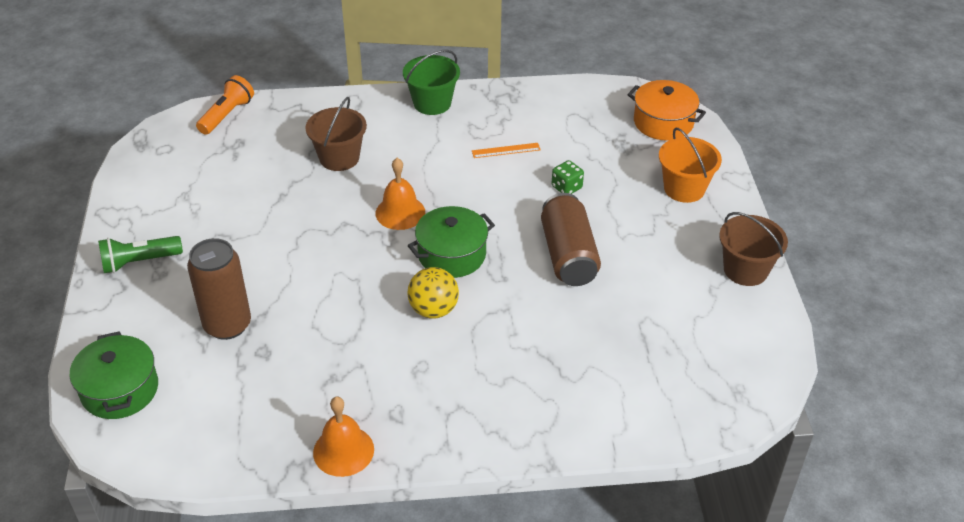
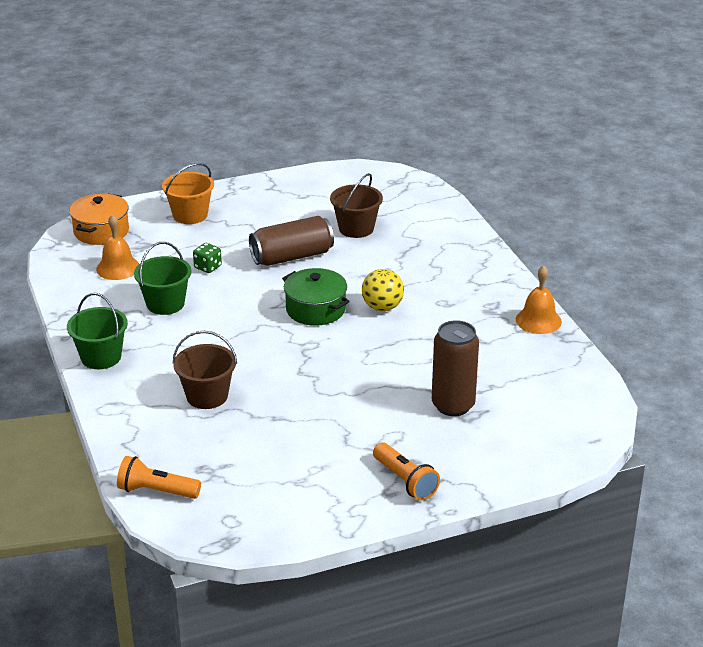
camera: 105 degrees left, 10 degrees down
green pot [70,332,158,419] -> none
green flashlight [98,236,183,273] -> orange flashlight [373,442,440,500]
orange bell [376,158,425,230] -> orange bell moved to [96,214,139,280]
orange ruler [472,143,541,158] -> green bucket [134,242,192,315]
brown bucket [719,212,788,286] -> brown bucket moved to [330,173,383,238]

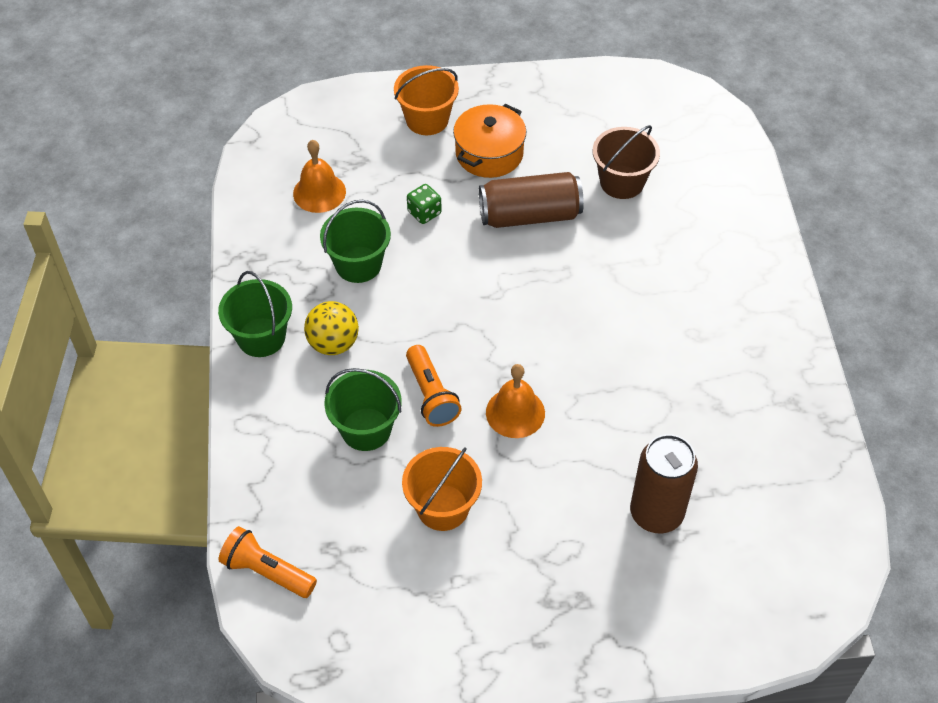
camera: 15 degrees right, 20 degrees up
orange pot [69,194,129,245] -> orange pot moved to [453,104,526,178]
brown bucket [173,331,237,409] -> green bucket [324,368,402,451]
green pot [282,268,350,326] -> none
yellow ball [362,269,404,311] -> yellow ball moved to [304,301,359,355]
orange flashlight [373,442,440,500] -> orange flashlight moved to [406,345,462,427]
orange bell [516,265,562,334] -> orange bell moved to [486,364,545,438]
none -> orange bucket [402,447,482,531]

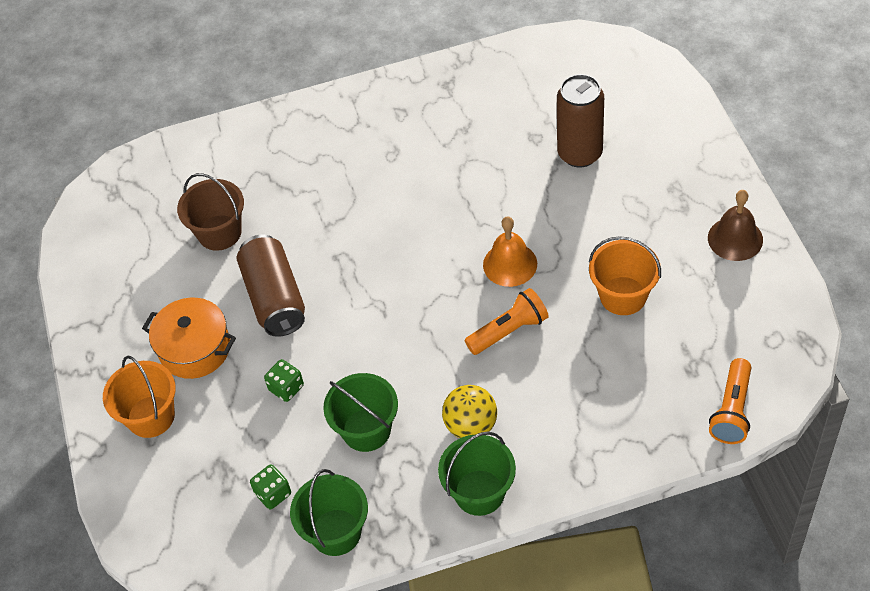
camera: 95 degrees left, 0 degrees up
orange bell [293,140,346,213] -> green dice [250,465,291,510]
green bucket [324,368,402,451] -> green bucket moved to [290,469,368,556]
none -> brown bell [708,190,763,261]

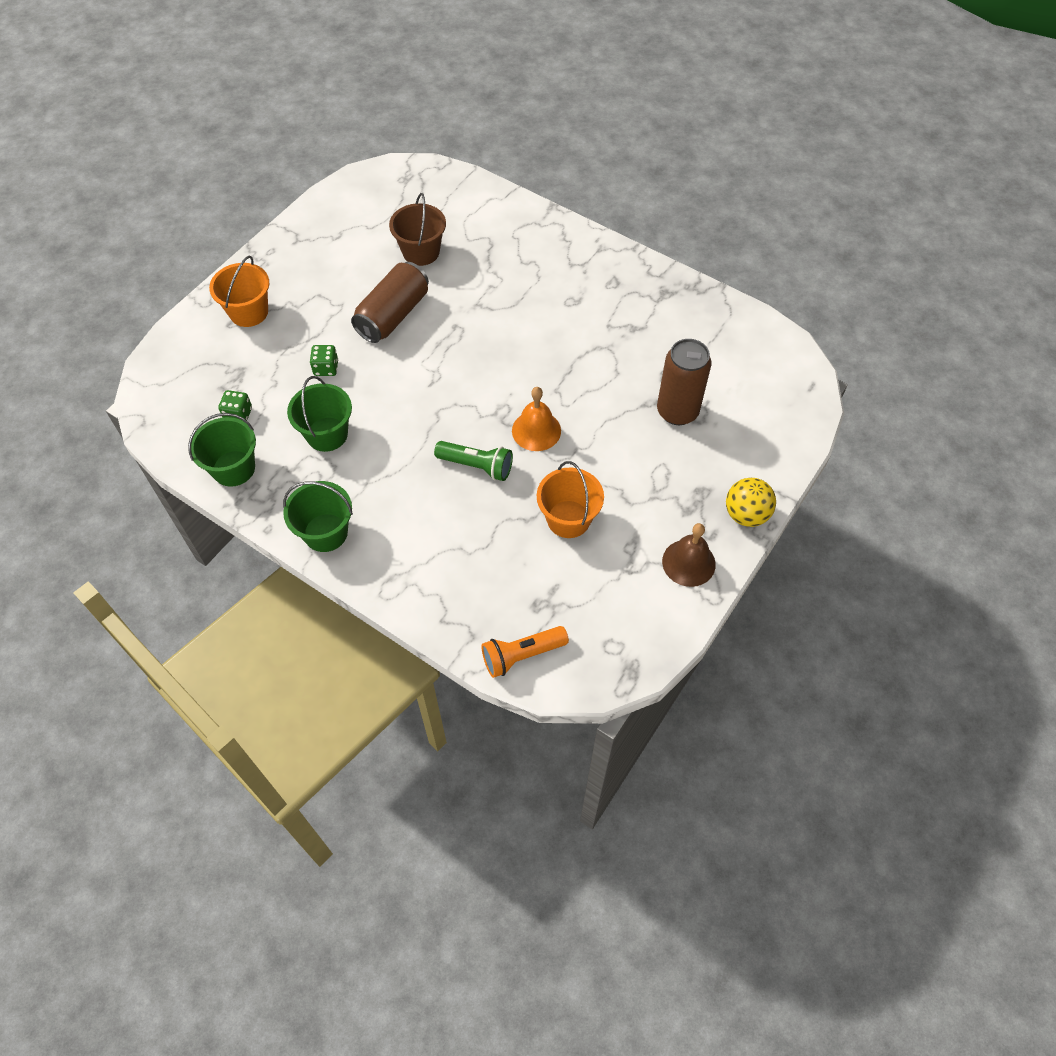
camera: 45 degrees right, 5 degrees up
orange pot [142,298,236,379] -> none
yellow ball [442,385,497,438] -> yellow ball moved to [726,478,776,527]
orange flashlight [465,288,549,355] -> green flashlight [434,441,513,481]

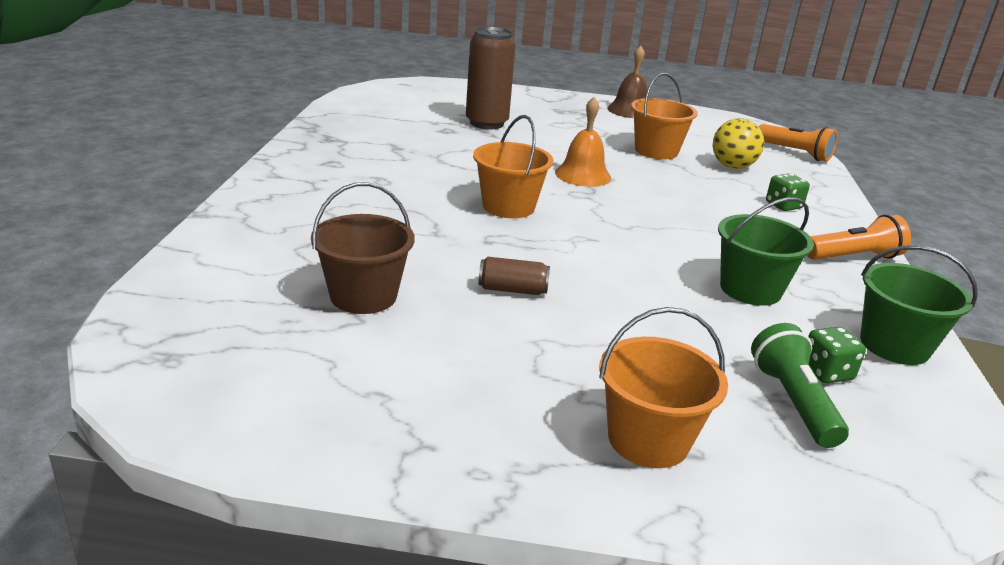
camera: 120 degrees left, 30 degrees down
green bucket [283,481,353,552] -> orange flashlight [807,215,911,260]
green dice [310,345,338,376] -> green dice moved to [766,173,810,211]
brown can [351,262,429,343] -> brown can [478,257,550,295], size x0.49
green flashlight [434,441,513,481] -> green flashlight moved to [751,323,849,448]
yellow ball [726,478,776,527] -> yellow ball moved to [713,118,764,169]
none -> orange bucket [473,115,554,218]

